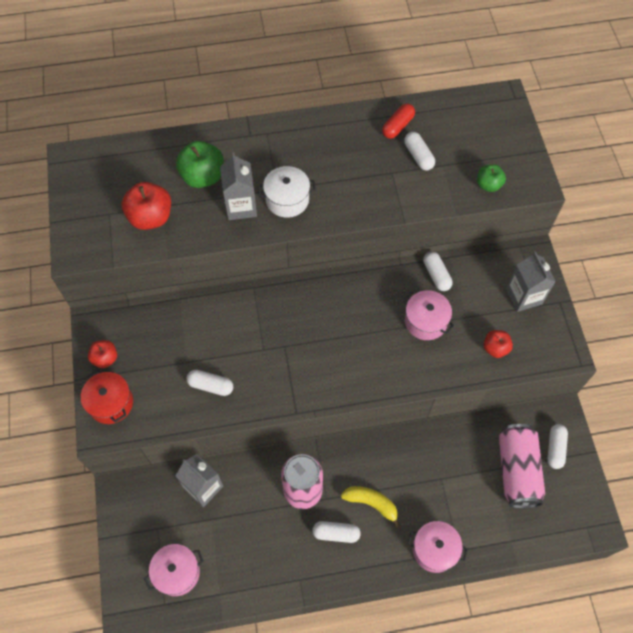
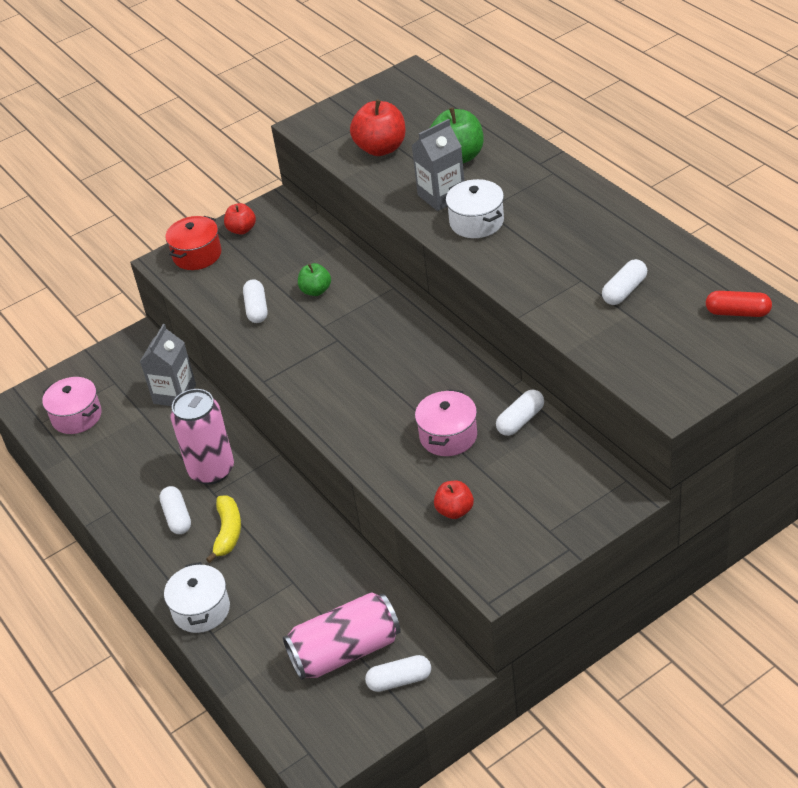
camera: 70 degrees right, 20 degrees down
red capsule [382,103,415,139] -> red capsule moved to [706,291,772,317]
pink pot [408,521,468,573] -> white pot [164,562,230,633]
green apple [477,164,506,192] -> green apple moved to [298,263,331,296]
grey carton [506,251,556,312] -> none

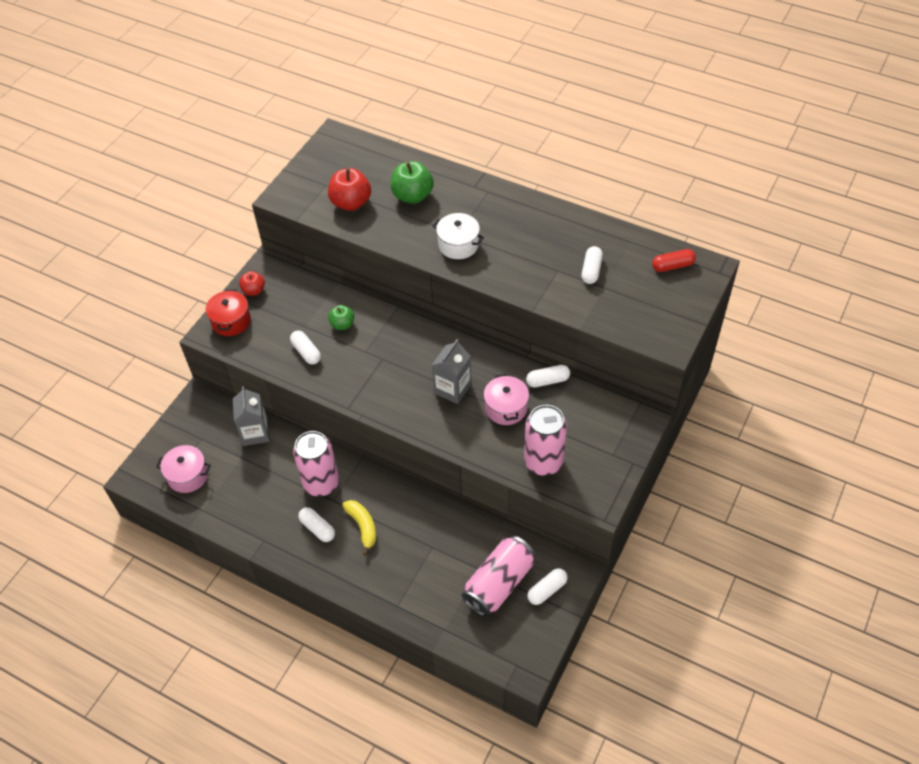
camera: 30 degrees left, 10 degrees up
white pot [164,562,230,633] -> none
grey carton [411,119,464,211] -> grey carton moved to [432,339,471,404]
red apple [434,481,474,519] -> pink can [524,405,567,476]
white capsule [496,390,544,436] -> white capsule turned 60 degrees clockwise [526,365,570,388]

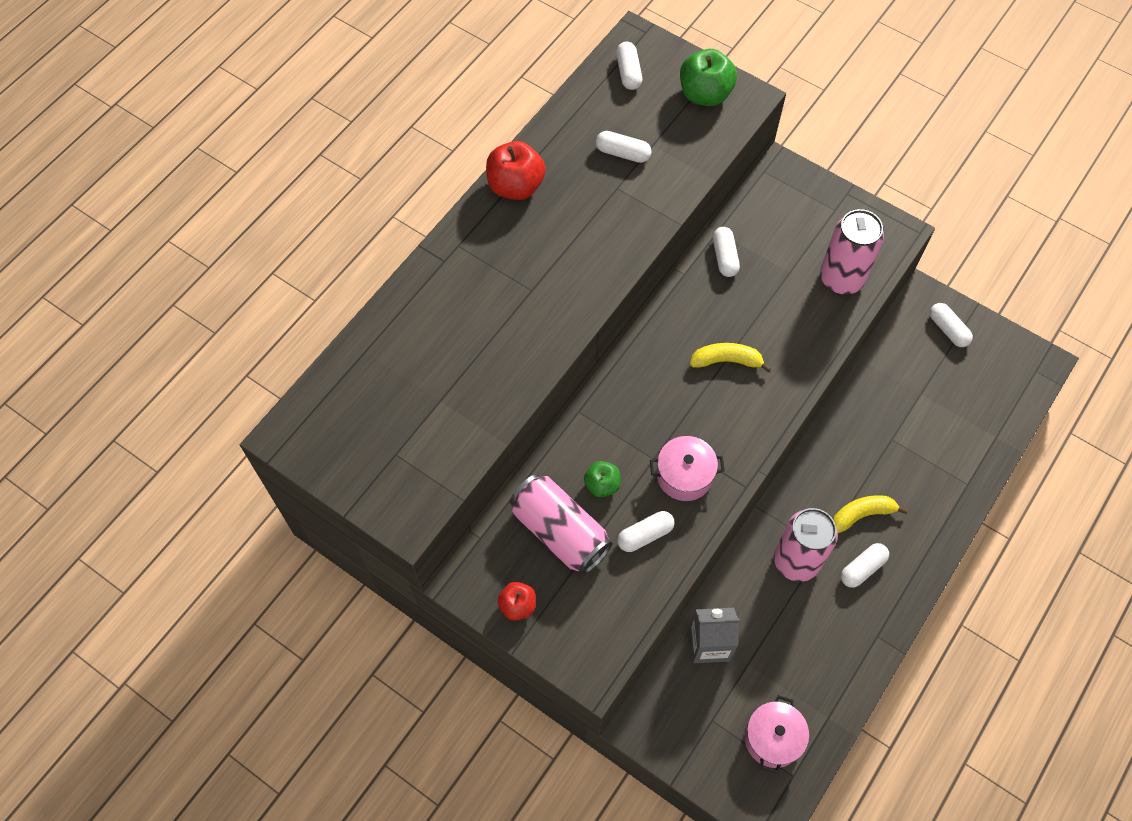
camera: 85 degrees left, 10 degrees up
red pot [206,290,251,336] -> none
red apple [328,168,371,211] -> red apple moved to [486,141,546,200]
green apple [391,161,434,204] -> green apple moved to [680,49,737,106]
grey carton [432,339,471,404] -> yellow banana [690,343,771,372]
white pot [433,213,484,259] -> none
pink can [461,536,535,617] -> pink can moved to [510,474,612,575]
pink pot [484,374,529,425] -> pink pot moved to [650,436,725,501]
red capsule [652,249,696,272] -> white capsule [616,42,642,90]

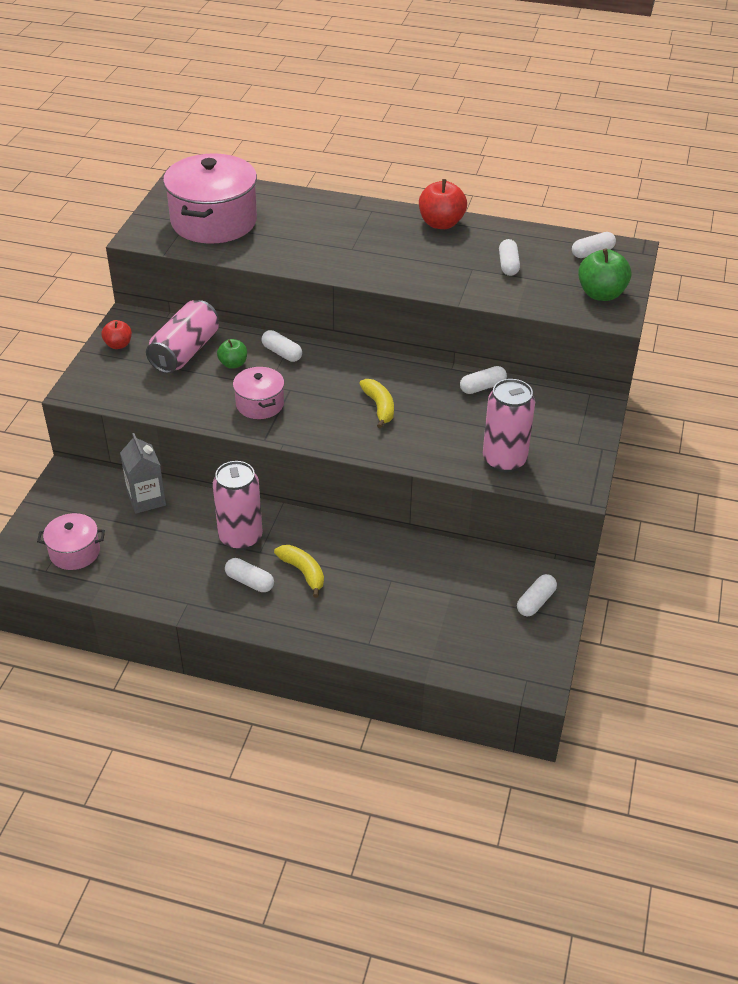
camera: 70 degrees right, 20 degrees down
white capsule [617,511,675,552] -> white capsule moved to [262,330,302,362]
none -> pink pot [163,153,257,244]

